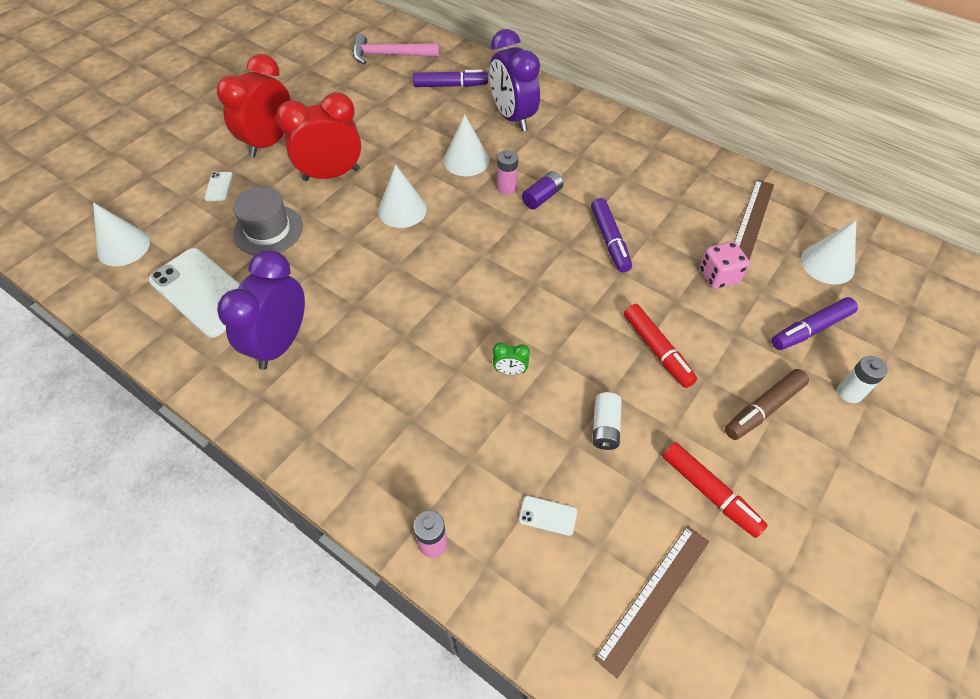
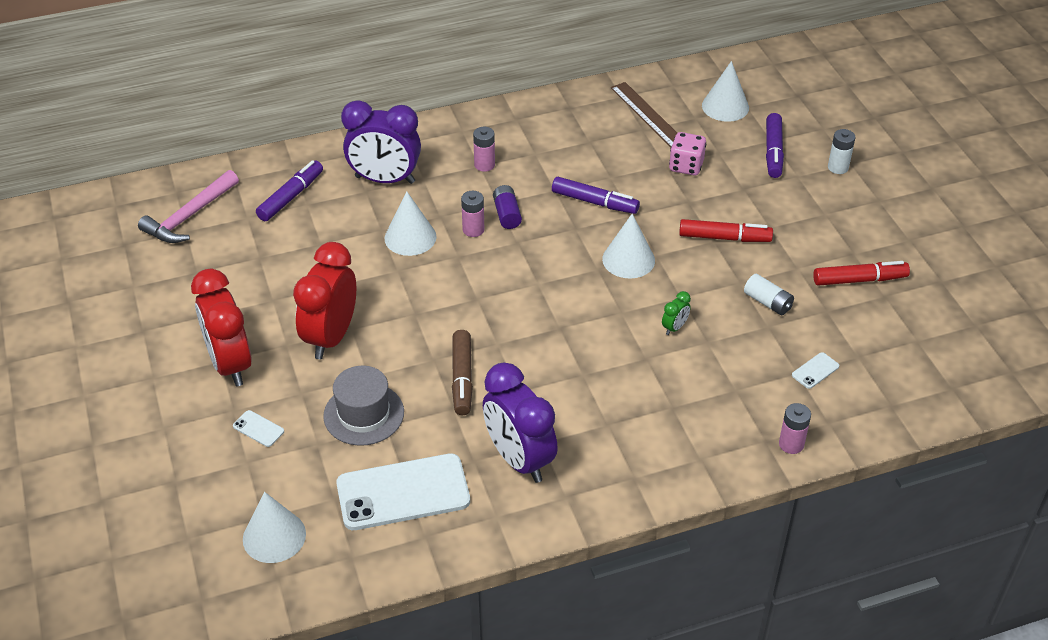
camera: 55 degrees left, 10 degrees down
white cone [378,165,427,228] -> white cone moved to [602,214,655,278]
brown ruler [594,526,709,679] -> none
brown marker [725,369,809,440] -> brown marker moved to [452,330,473,415]
none -> pink battery [473,127,495,172]

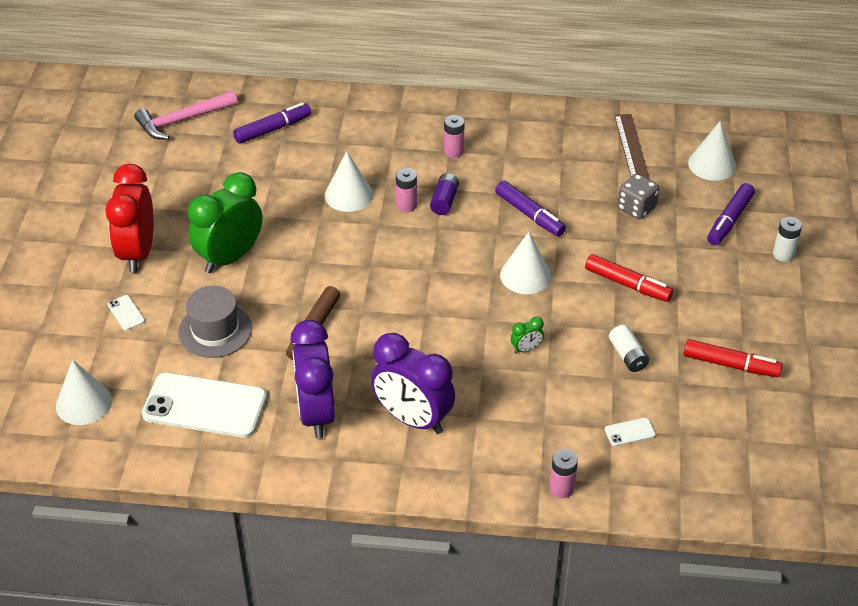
camera: 25 degrees right, 0 degrees up
red clock [293,242,356,359] -> green clock [188,172,262,273]
purple clock [341,100,421,184] -> purple clock moved to [371,333,455,434]
pink dice [669,132,706,176] -> grey dice [617,173,659,219]

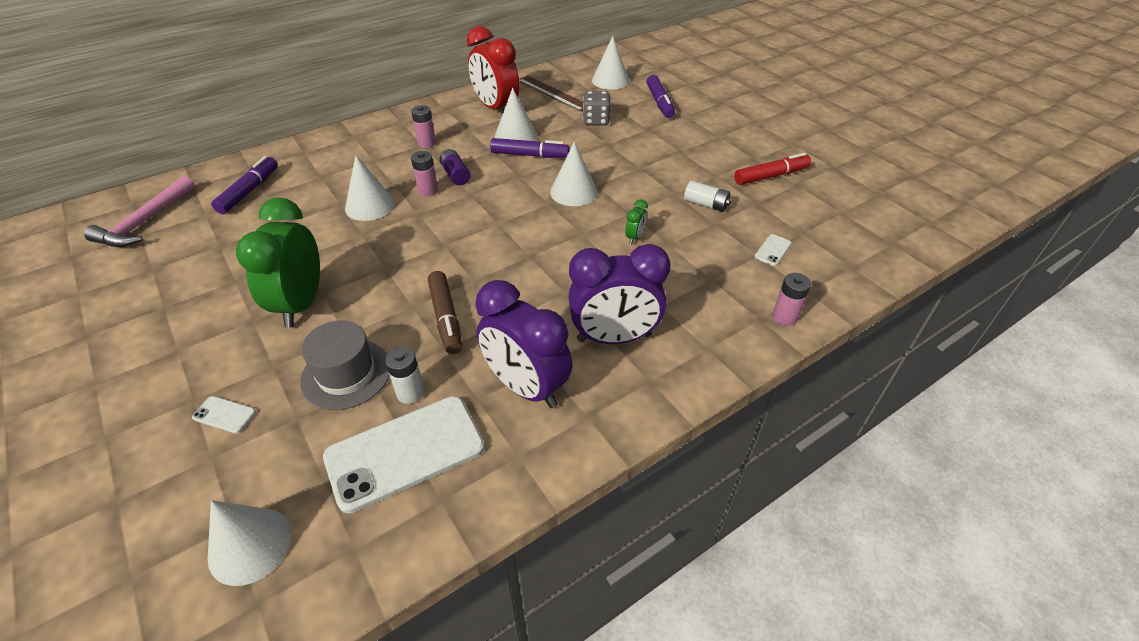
camera: 40 degrees left, 0 degrees up
red clock [105,164,154,273] -> red clock moved to [467,26,520,110]
red marker [585,254,673,302] -> none
white battery [773,217,802,262] -> white battery moved to [385,347,424,404]
none -> white cone [495,88,537,141]

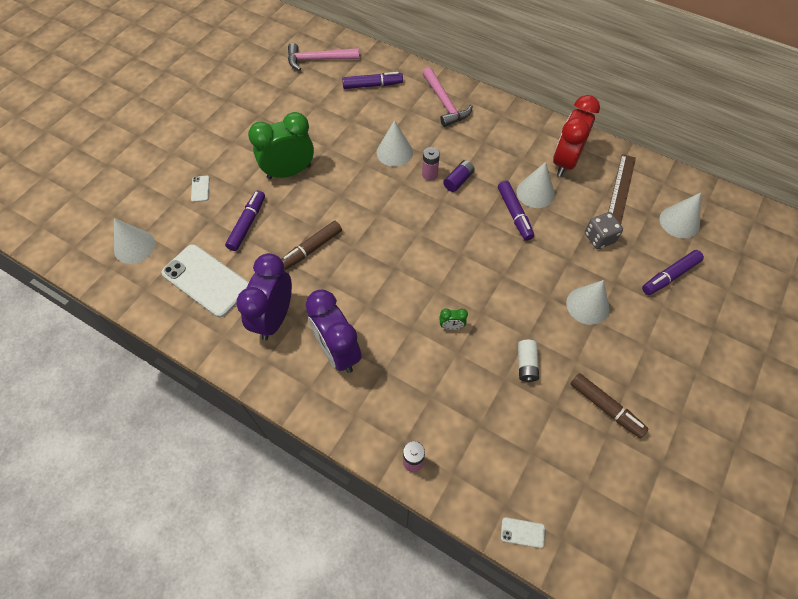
camera: 65 degrees right, 15 degrees up
grey hat [300,320,390,410] -> purple marker [225,190,265,251]
white battery [385,347,424,404] -> none
pink battery [411,105,436,148] -> none
white cone [550,142,598,206] -> white cone moved to [566,280,609,325]
red marker [734,153,811,185] -> brown marker [571,373,648,438]
white phone [754,234,791,266] -> white phone moved to [501,517,545,548]
none -> pink hammer [423,67,473,127]

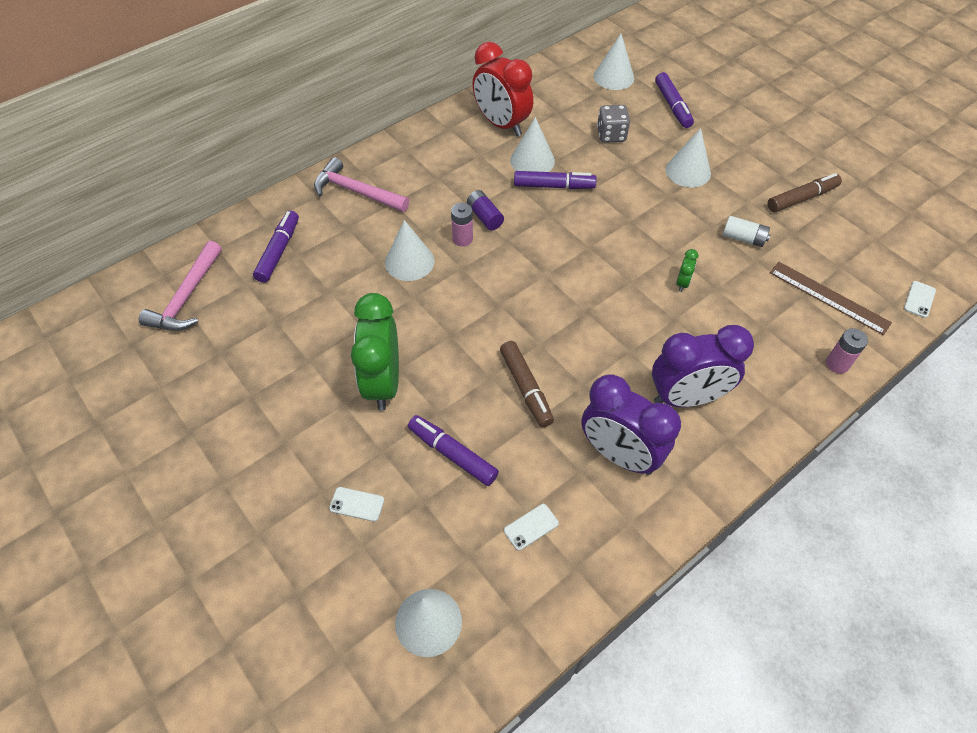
camera: 70 degrees left, 5 degrees down
white phone [161,244,249,318] -> white phone [504,504,559,551], size x0.40
pink hammer [423,67,473,127] -> pink hammer turned 150 degrees counterclockwise [314,157,409,212]
brown ruler [608,154,636,224] -> brown ruler moved to [770,262,892,335]

